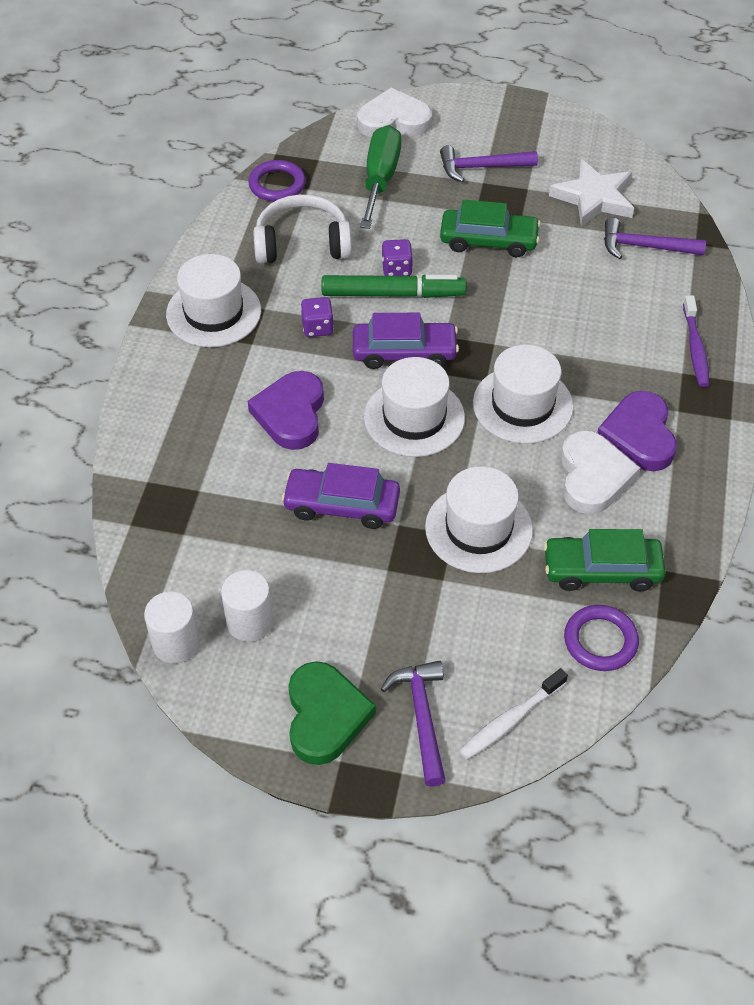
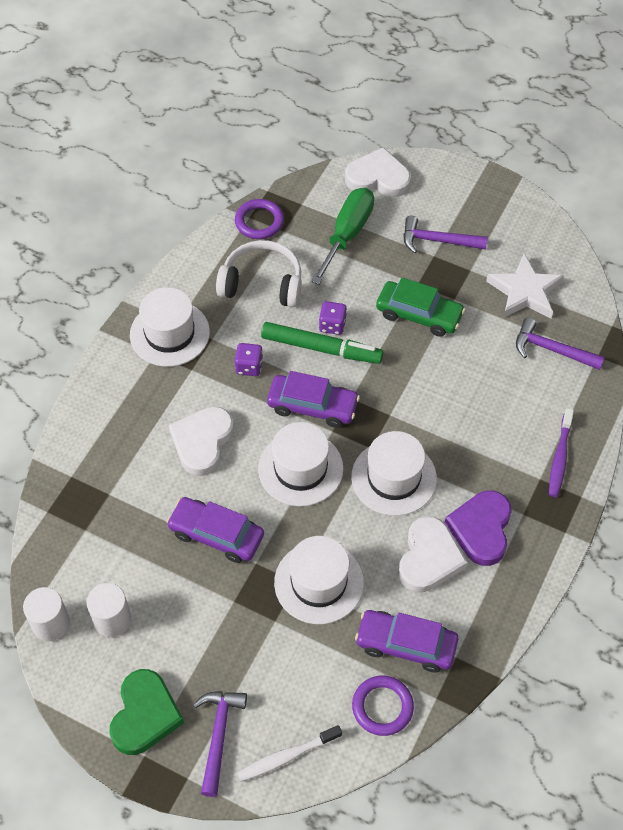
camera: 15 degrees right, 5 degrees up
purple heart [248,371,324,450] -> white heart [169,406,234,476]
green car [543,529,666,592] -> purple car [355,610,458,673]

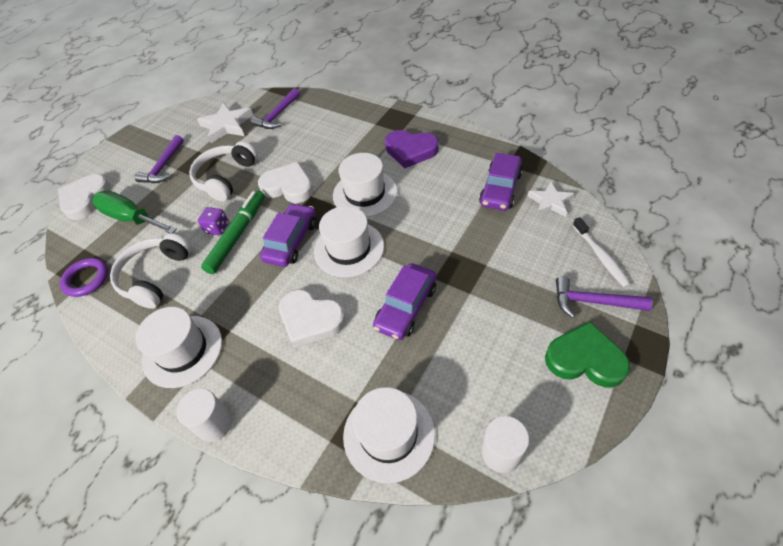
camera: 80 degrees left, 5 degrees down
white cylinder [87,583,131,637] -> white cylinder moved to [177,388,233,442]
purple dice [235,343,263,376] -> none
white hat [274,536,364,624] -> white hat moved to [343,387,435,483]
purple ring [352,675,414,736] -> white star [528,181,575,217]
green car [376,277,465,337] -> white headphones [189,141,258,202]
white heart [398,516,468,593] -> white heart moved to [258,162,313,203]
purple toothbrush [549,408,574,497] -> none

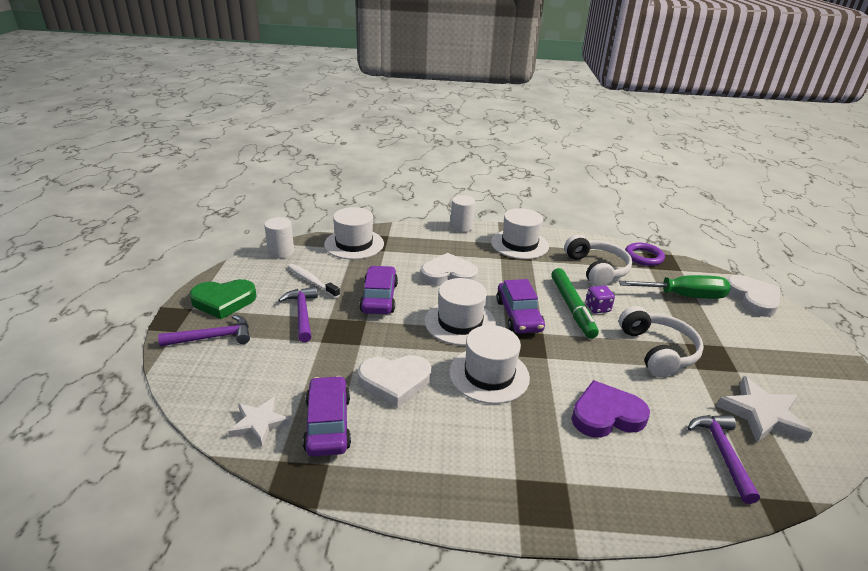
camera: 145 degrees right, 20 degrees down
purple hammer [134,135,184,183] -> purple hammer moved to [279,287,318,342]
white heart [258,162,313,203] -> white heart moved to [358,355,431,408]
purple heart [385,130,439,168] -> purple heart moved to [571,380,650,438]
white toothbrush [573,217,631,288] -> white toothbrush moved to [288,264,340,298]

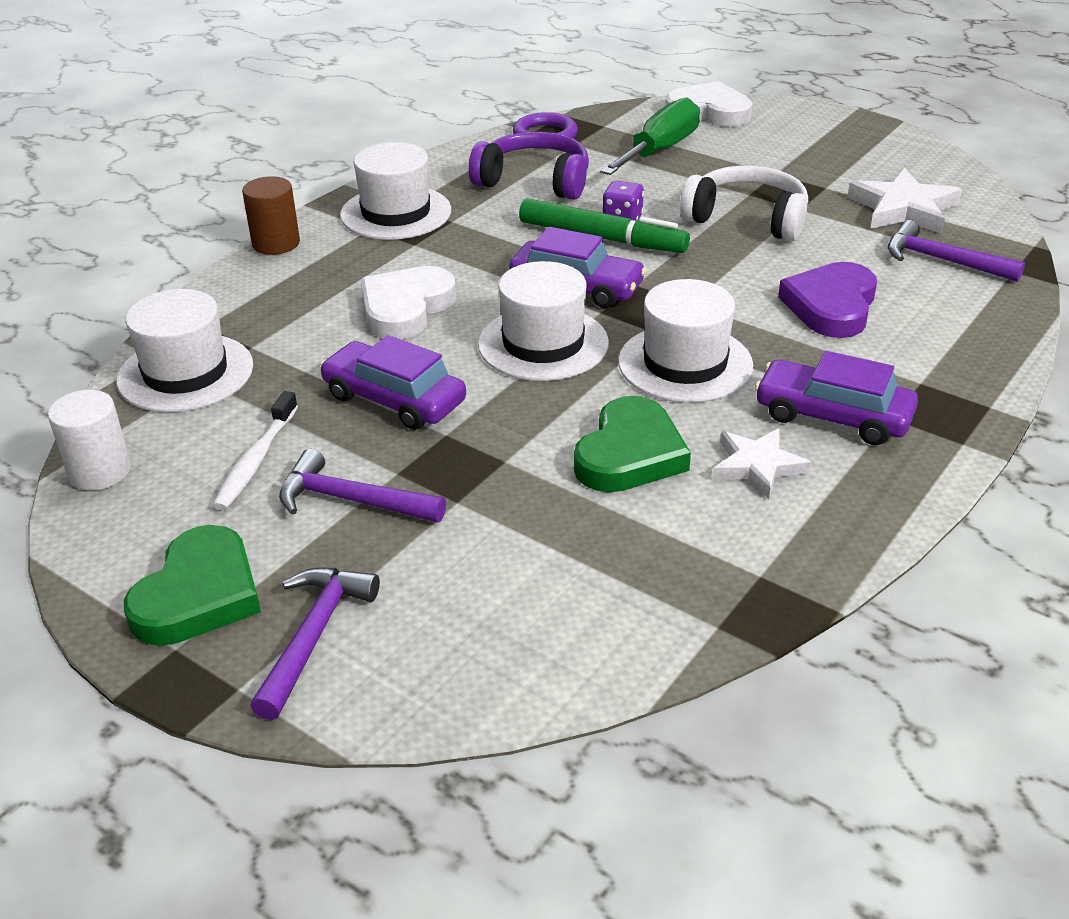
camera: 55 degrees left, 5 degrees up
white star [228,397,291,447] -> white star moved to [713,428,811,499]
white toothbrush [288,264,340,298] -> white toothbrush turned 60 degrees counterclockwise [213,391,298,510]
purple car [303,376,351,457] -> purple car moved to [755,351,918,445]
white heart [358,355,431,408] -> green heart [574,396,691,492]
white cylinder [450,195,475,232] -> brown cylinder [242,176,300,255]
white headphones [564,235,632,286] -> purple headphones [469,132,589,200]

